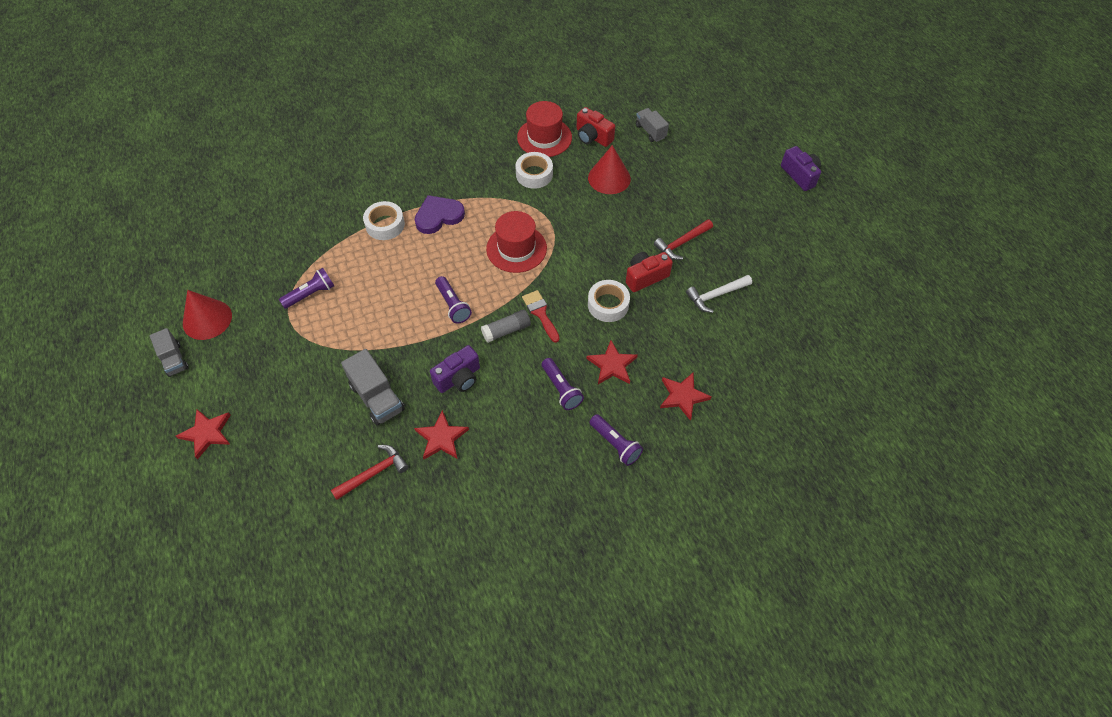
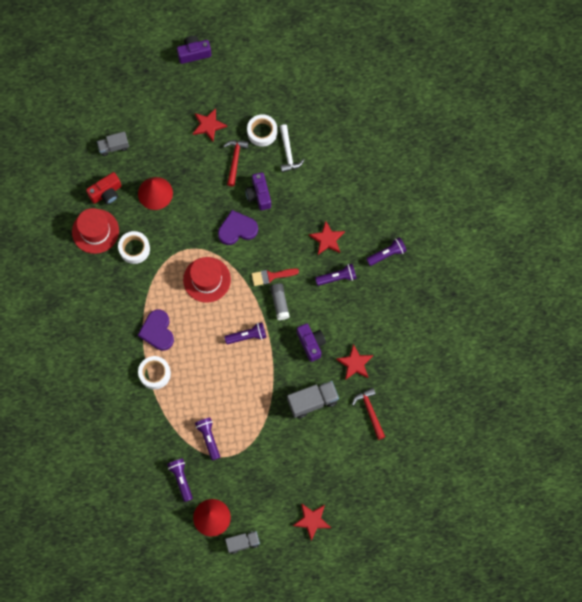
camera: 75 degrees left, 15 degrees up
white tape [588,280,630,322] -> white tape moved to [247,114,277,147]
red camera [626,252,673,292] -> purple camera [245,172,271,211]
red hammer [654,219,713,260] -> red hammer turned 150 degrees counterclockwise [223,140,249,187]
red star [660,372,711,421] -> red star moved to [193,108,227,142]
none -> purple flashlight [167,459,193,502]
none -> purple heart [218,210,258,245]

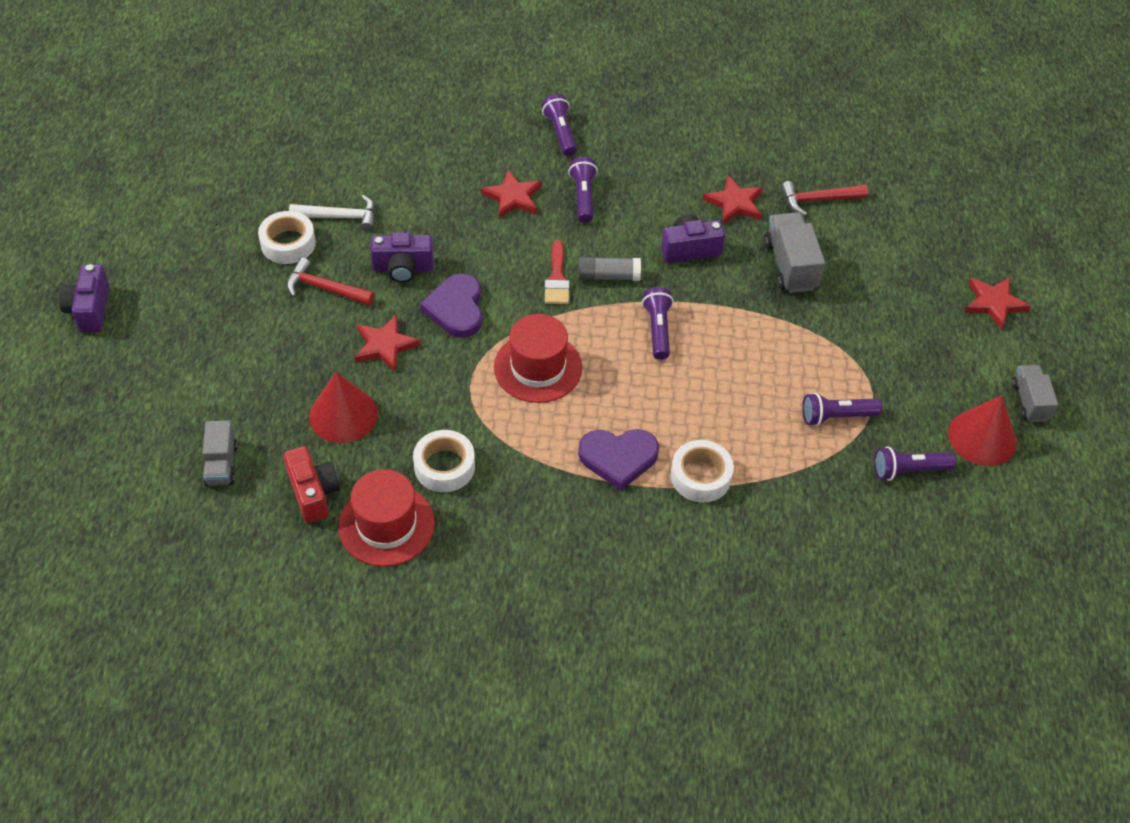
camera: 80 degrees left, 20 degrees down
red star [193,108,227,142] -> red star moved to [355,315,421,372]

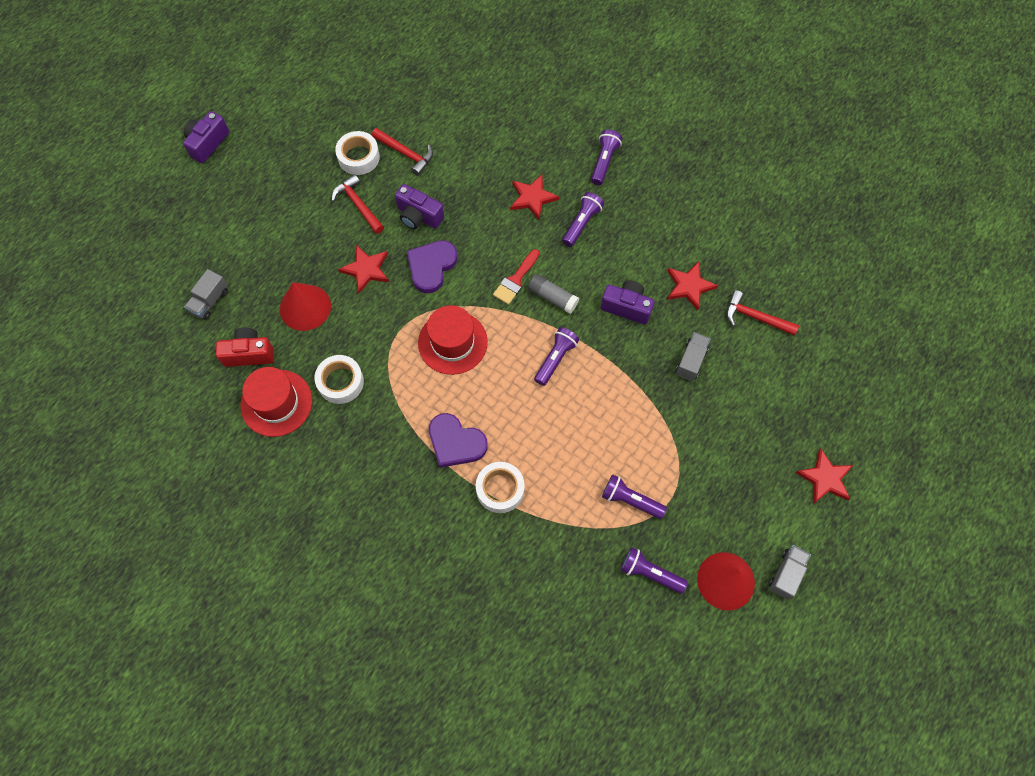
camera: 35 degrees right, 15 degrees up
red camera [284,446,340,523] -> red camera turned 105 degrees counterclockwise [216,327,274,367]
white hammer [289,195,376,232] -> red hammer [372,128,433,176]
grey truck [764,212,825,293] -> grey truck [676,332,711,381], size x0.65

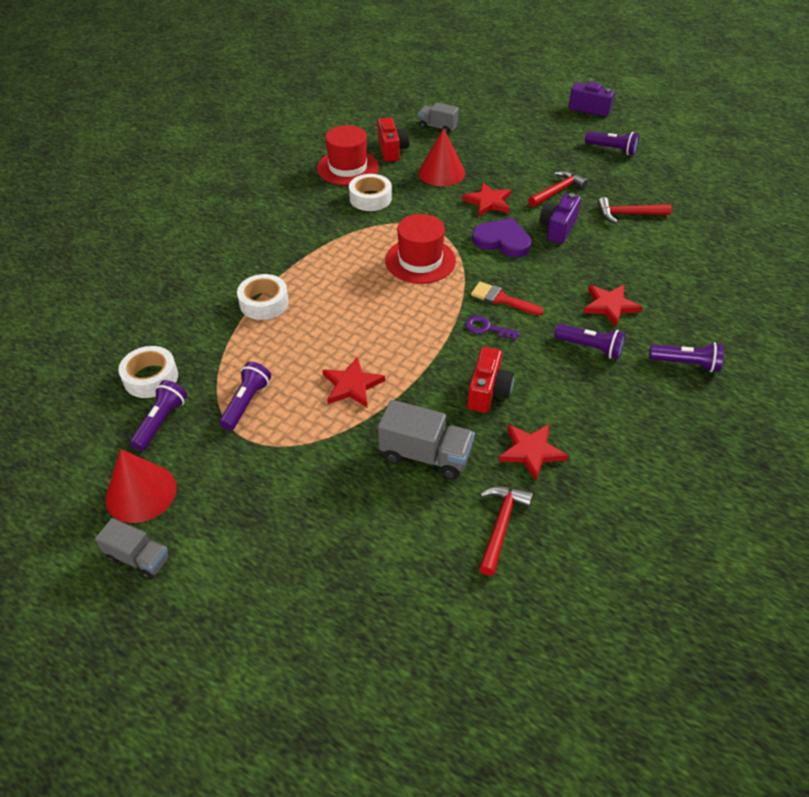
camera: 85 degrees right, 20 degrees down
white tape [335,131,380,175] -> white tape moved to [118,346,178,398]
red hammer [372,128,433,176] -> red hammer turned 60 degrees clockwise [598,197,672,223]
purple heart [429,413,488,468] -> none
grey glue stick [528,274,579,314] -> purple key [466,316,520,340]
purple flashlight [534,327,579,386] -> purple flashlight moved to [585,131,639,155]
purple camera [601,281,655,325] -> red camera [467,347,514,413]
grey truck [676,332,711,381] -> grey truck [378,400,475,480], size x1.53
red star [796,449,853,504] -> red star moved to [322,357,385,407]

